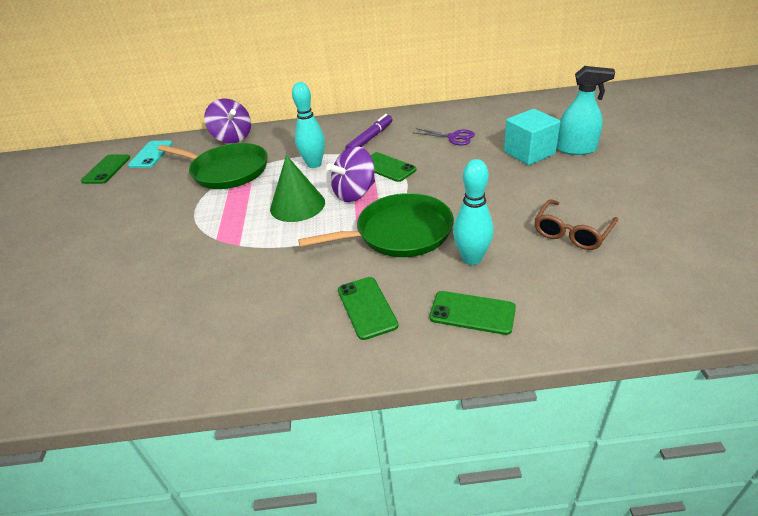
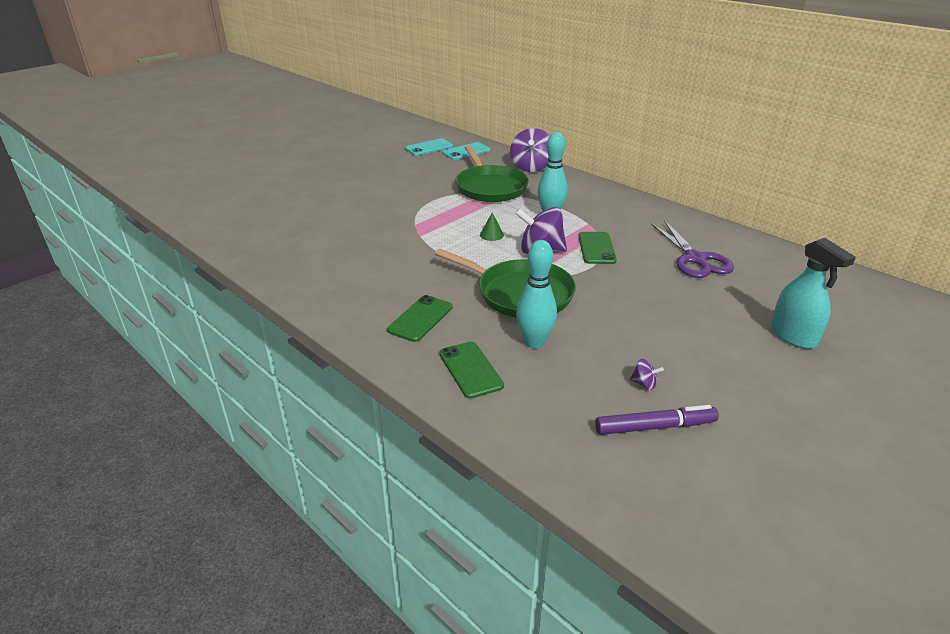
camera: 45 degrees right, 5 degrees down
green phone [81,155,130,184] -> turquoise phone [405,138,453,156]
green cone [270,155,325,222] -> green cone [480,213,504,241], size x0.46
purple marker [345,114,392,149] -> purple marker moved to [595,405,719,435]
purple scissors [414,128,475,145] -> purple scissors [651,220,734,278], size x1.57
turquoise cube [504,109,561,165] -> none
brown glasses [534,199,618,250] -> purple spinning top [630,359,664,390]

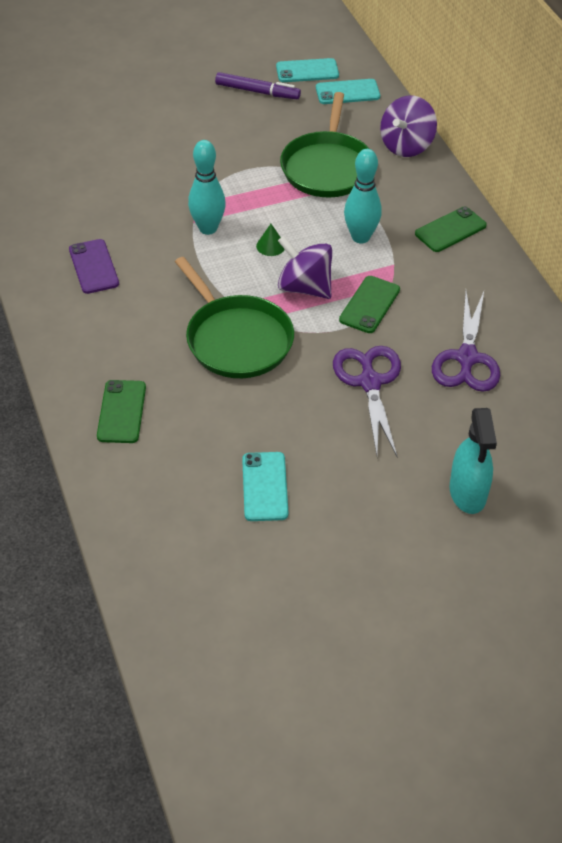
camera: 25 degrees right, 15 degrees up
green phone [387,295,453,342] -> green phone moved to [415,207,487,252]
turquoise bowling pin [516,240,557,349] -> turquoise bowling pin moved to [188,140,226,235]
purple marker [595,405,719,435] -> purple marker moved to [215,72,301,99]
purple spinning top [630,359,664,390] -> turquoise phone [242,452,289,521]
none -> purple phone [69,239,119,294]
none -> purple scissors [333,346,401,457]

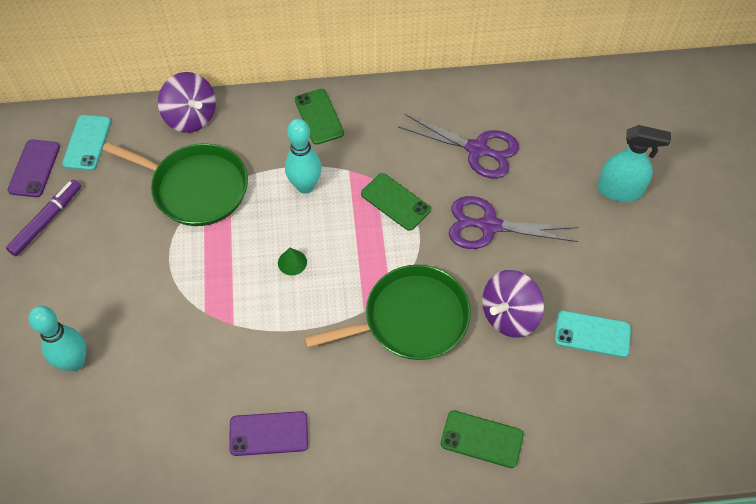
camera: 75 degrees left, 10 degrees up
turquoise bowling pin [188,140,226,235] -> turquoise bowling pin moved to [29,306,86,371]
turquoise phone [276,58,339,82] -> purple phone [8,139,60,197]
purple spinning top [278,236,332,299] -> purple spinning top moved to [482,270,544,337]

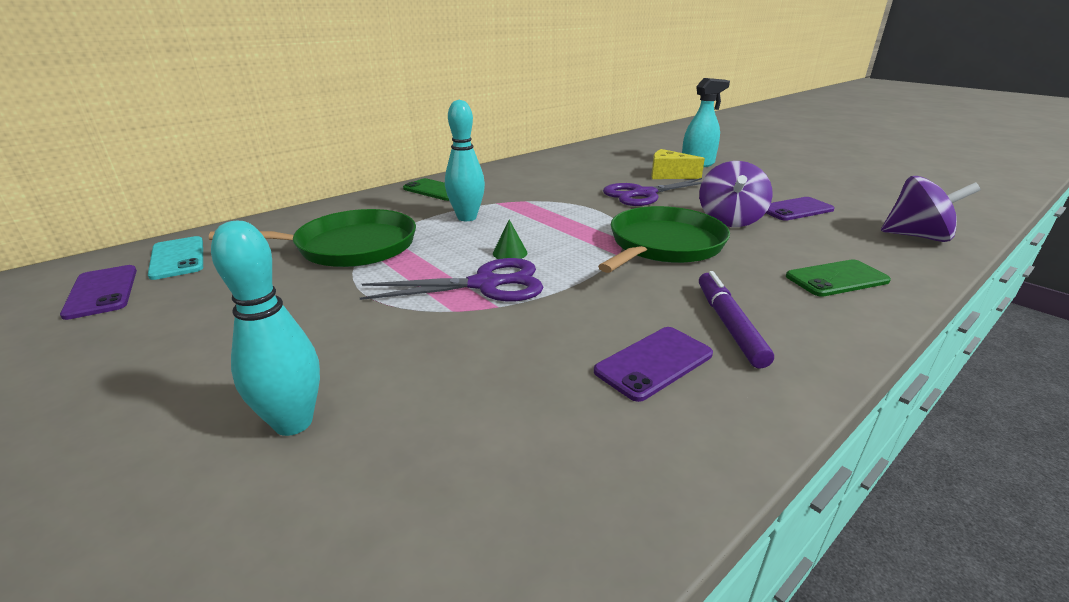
camera: 35 degrees left, 30 degrees down
purple marker [6,179,81,256] -> purple marker moved to [699,271,774,369]
purple spinning top [158,72,216,133] -> purple spinning top moved to [881,176,981,242]
green phone [361,173,431,231] -> none
purple scissors [398,114,519,179] -> purple scissors moved to [360,258,543,302]
turquoise phone [555,310,631,357] -> purple phone [766,197,835,221]
none -> yellow cheese [651,149,705,179]

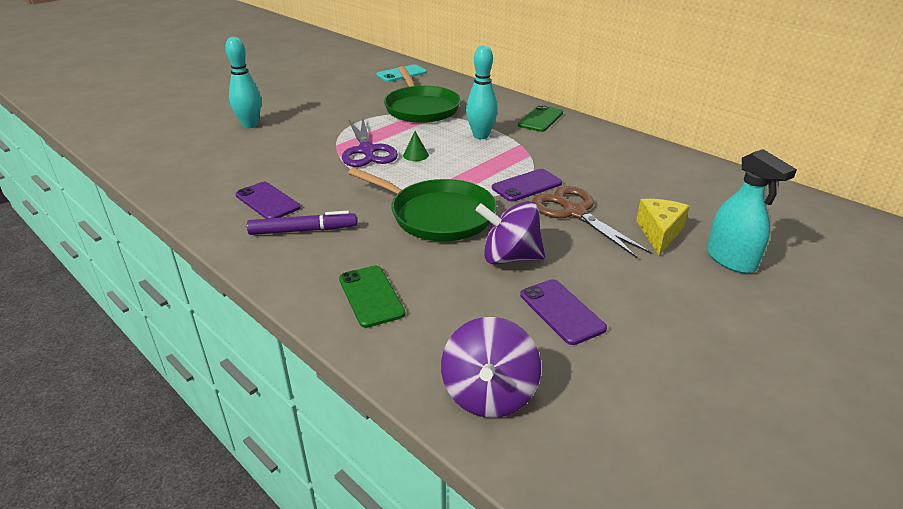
camera: 85 degrees right, 5 degrees up
purple phone [60,265,137,320] -> purple phone moved to [492,169,562,202]
purple scissors [603,178,702,206] -> brown scissors [532,186,652,258]

